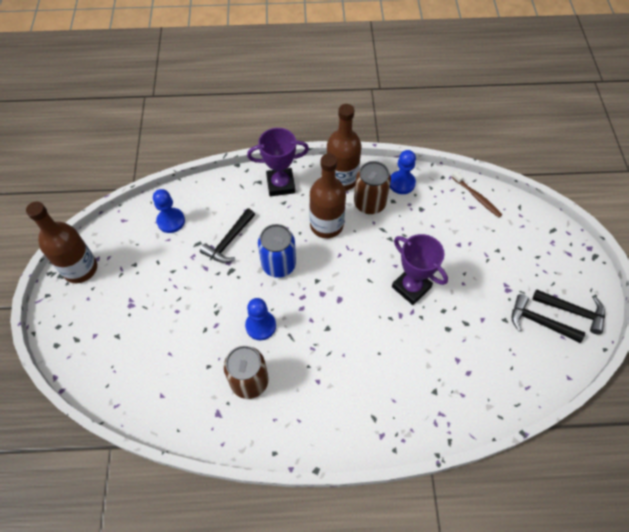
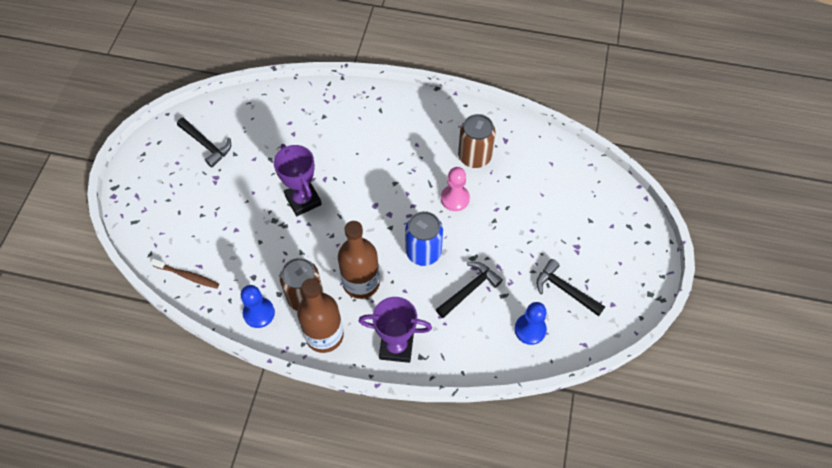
camera: 165 degrees left, 0 degrees up
brown bottle [26,202,97,283] -> none
blue pawn [245,298,276,340] -> pink pawn [441,167,470,211]
brown toothbrush [452,171,502,218] -> brown toothbrush turned 135 degrees clockwise [150,258,219,289]
black hammer [533,290,605,335] -> black hammer moved to [536,259,605,316]

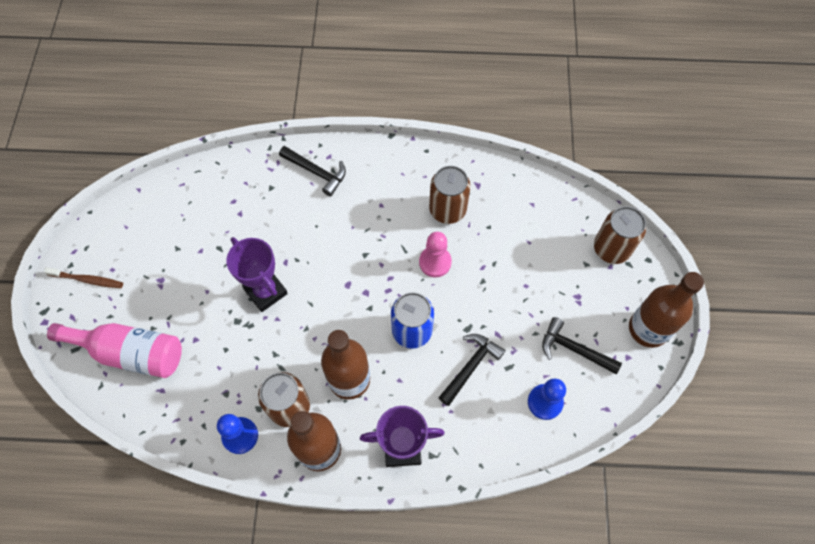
camera: 10 degrees left, 5 degrees up
brown toothbrush [150,258,219,289] -> brown toothbrush moved to [44,267,123,288]
black hammer [177,118,231,167] -> black hammer moved to [279,146,346,197]
none -> pink bottle [47,323,182,378]
none -> brown can [594,206,646,264]
none -> brown bottle [629,272,704,348]

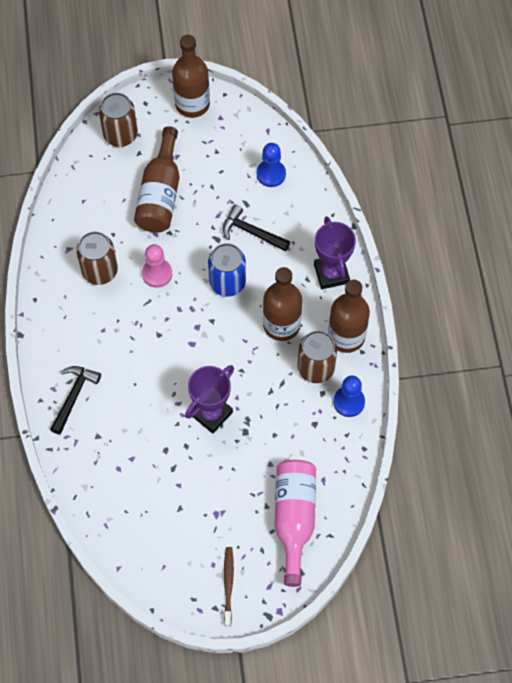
camera: 100 degrees left, 0 degrees up
black hammer [542,317,622,374] -> none
none -> brown bottle [134,126,180,233]

